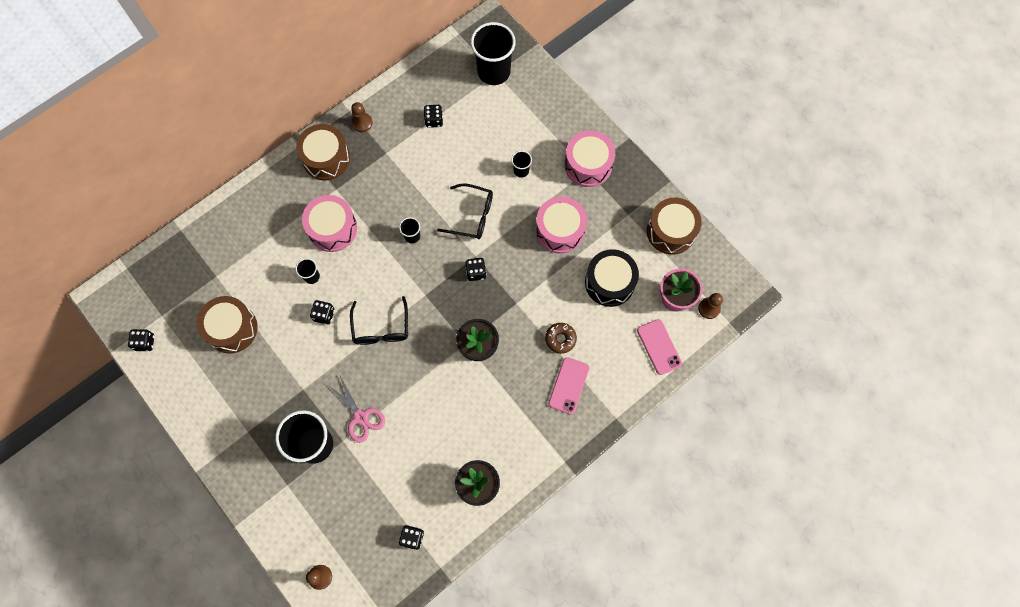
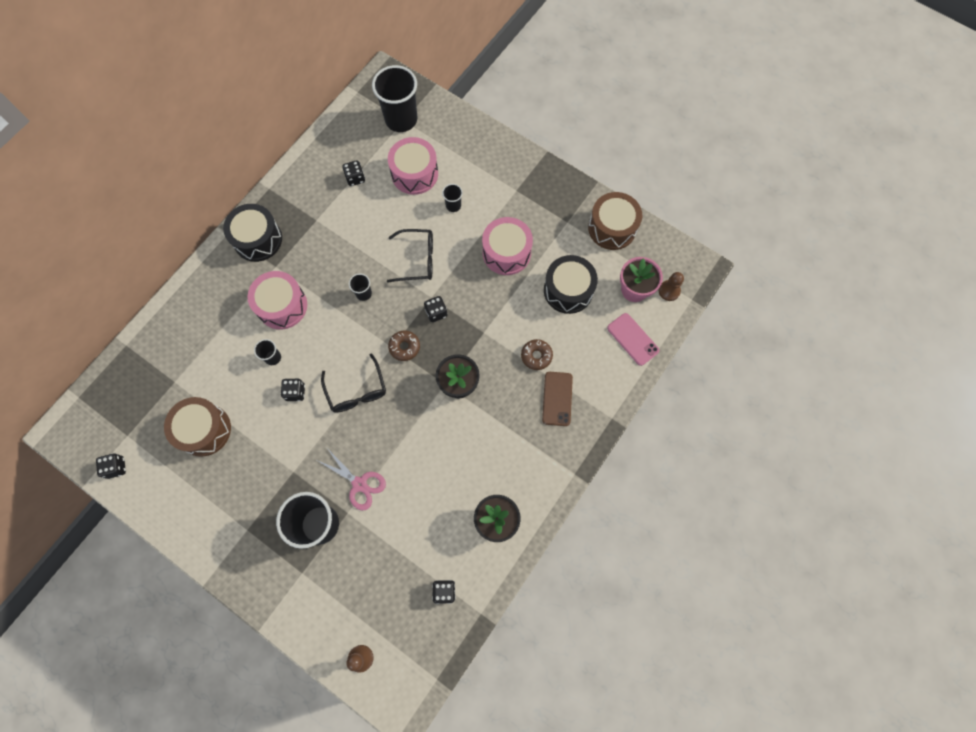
camera: 15 degrees left, 0 degrees up
brown drum [296,124,350,181] -> black drum [223,204,282,262]
brown pawn [351,102,373,132] -> none
pink phone [549,357,590,414] -> brown phone [542,372,573,426]
pink drum [565,131,615,187] -> pink drum moved to [388,137,438,195]
none -> brown donut [388,331,420,361]

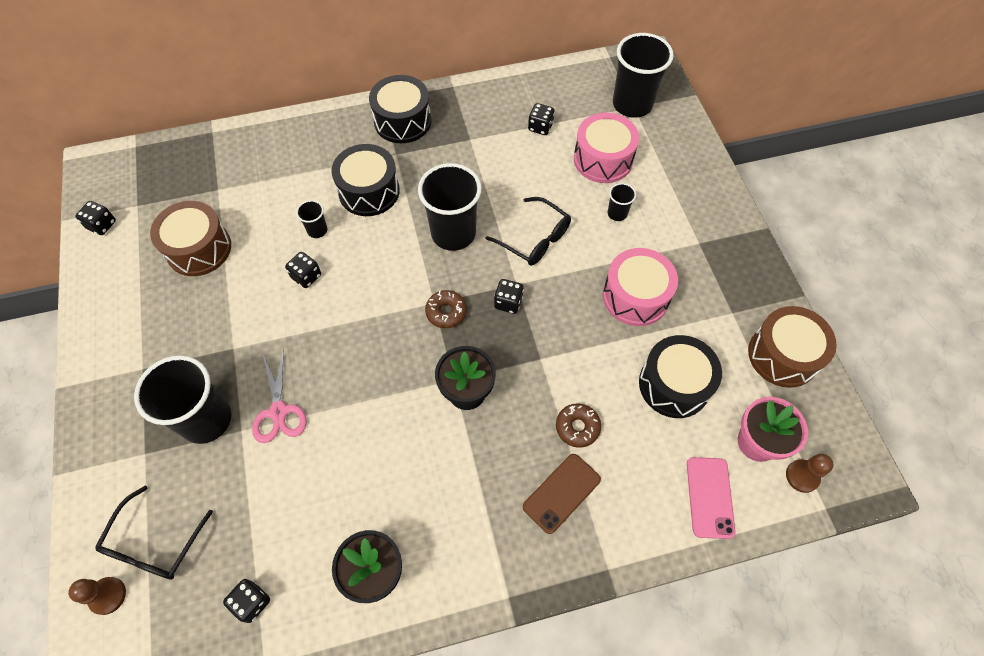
camera: 40 degrees right, 10 degrees down
pink drum [247,271,307,330] -> black drum [331,144,400,216]
black glasses [321,354,386,413] -> black glasses moved to [95,486,213,580]
black cup [349,273,372,301] -> black cup [418,163,482,251], size x2.21

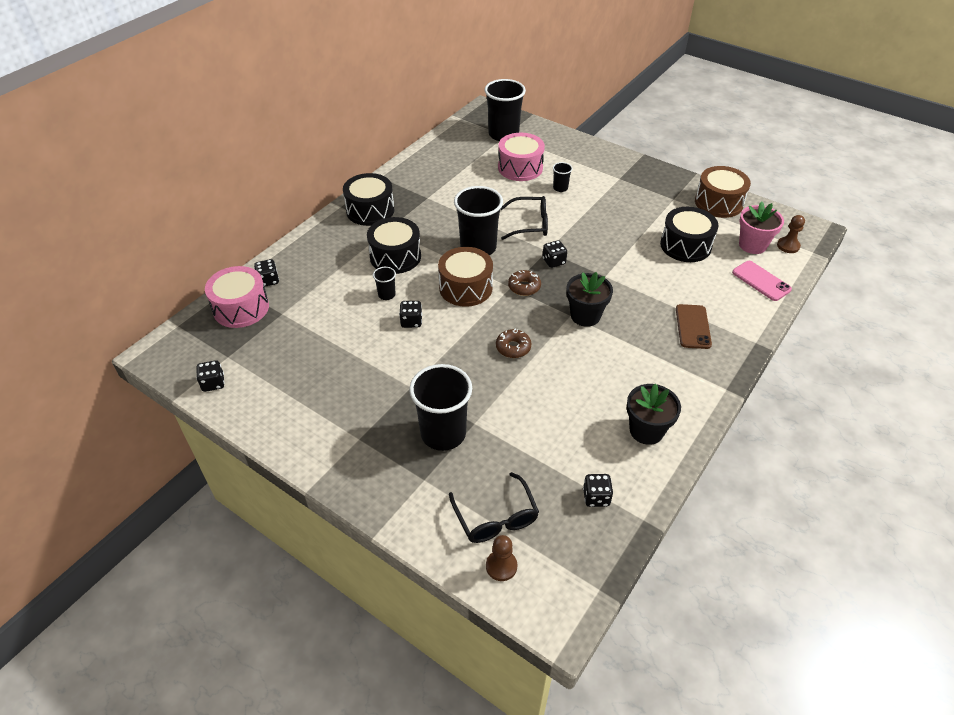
camera: 40 degrees left, 15 degrees down
brown drum [150,201,231,276] -> brown drum moved to [438,247,493,307]
pink scissors [252,349,307,443] -> none
black dice [528,103,555,135] -> black dice moved to [254,259,279,287]
brown donut [556,403,601,448] -> brown donut moved to [496,328,532,358]
pink drum [603,248,678,326] -> pink drum moved to [205,266,269,328]

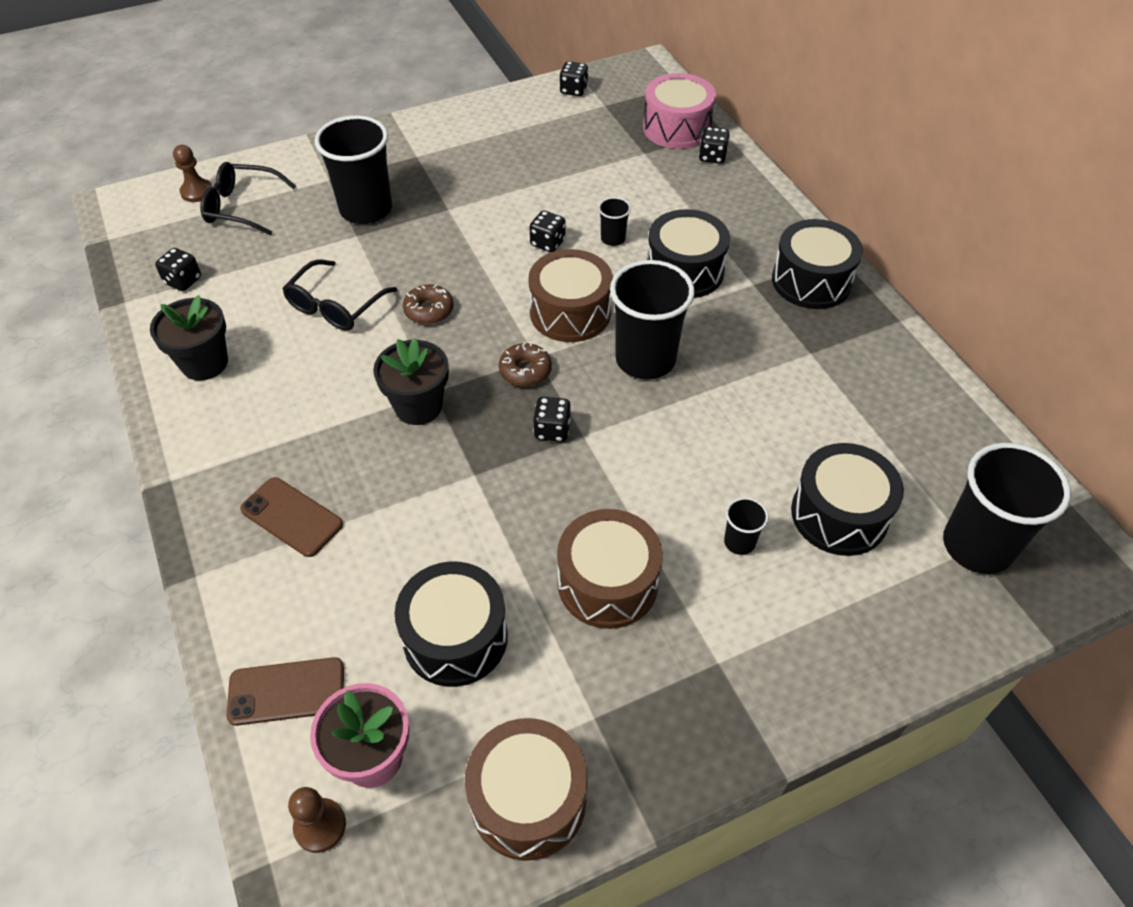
camera: 120 degrees right, 5 degrees up
pink drum [498,133,545,181] -> black drum [791,443,904,556]
black glasses [501,196,548,240] -> black glasses moved to [282,259,397,331]
pink phone [732,261,792,301] -> brown phone [226,657,344,726]
none -> brown drum [557,509,663,629]

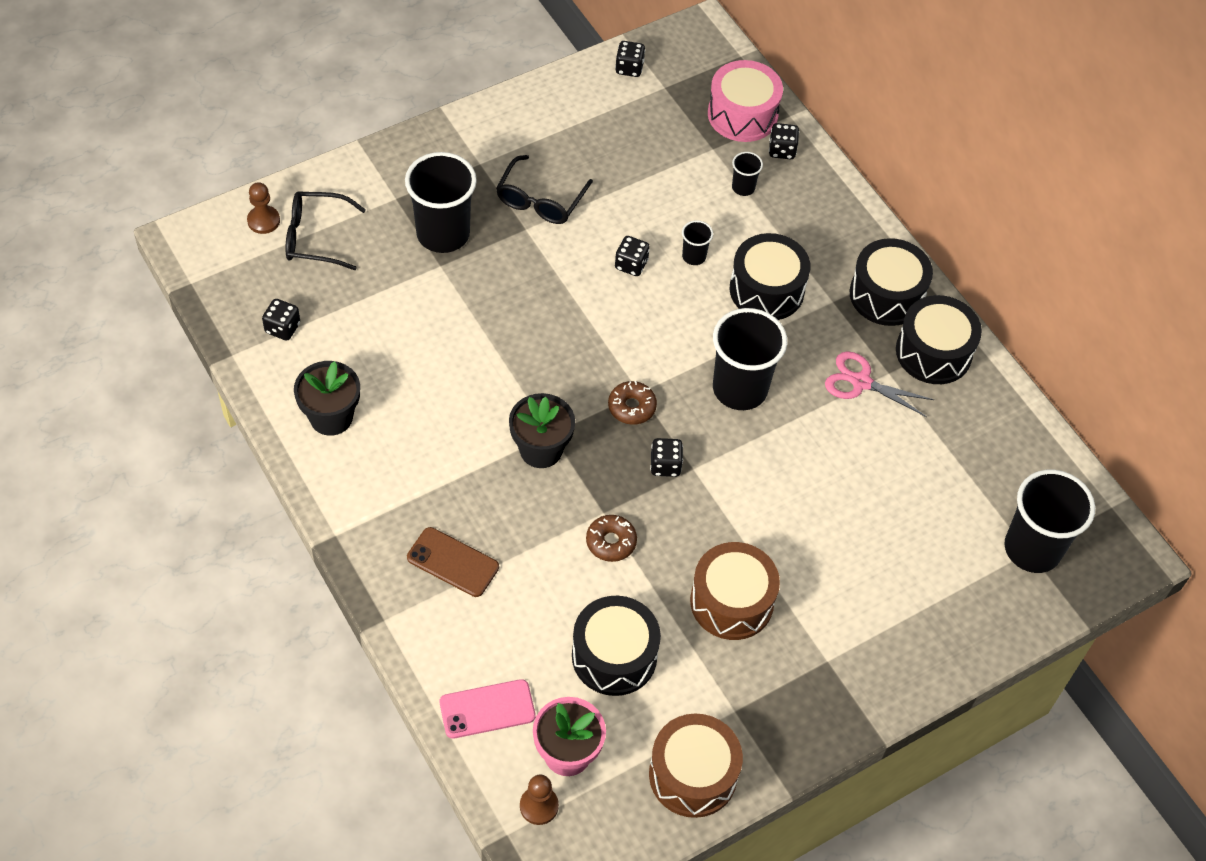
camera: 10 degrees left, 5 degrees up
brown phone [226,657,344,726] -> pink phone [440,679,535,739]
black glasses [282,259,397,331] -> black glasses moved to [496,155,593,224]
brown donut [403,284,453,324] -> brown donut moved to [586,515,637,562]
brown drum [528,249,613,342] -> none
black cup [724,497,769,555] -> black cup moved to [732,152,763,196]
black drum [791,443,904,556] -> black drum moved to [896,295,982,384]
none -> pink scissors [825,351,934,417]

